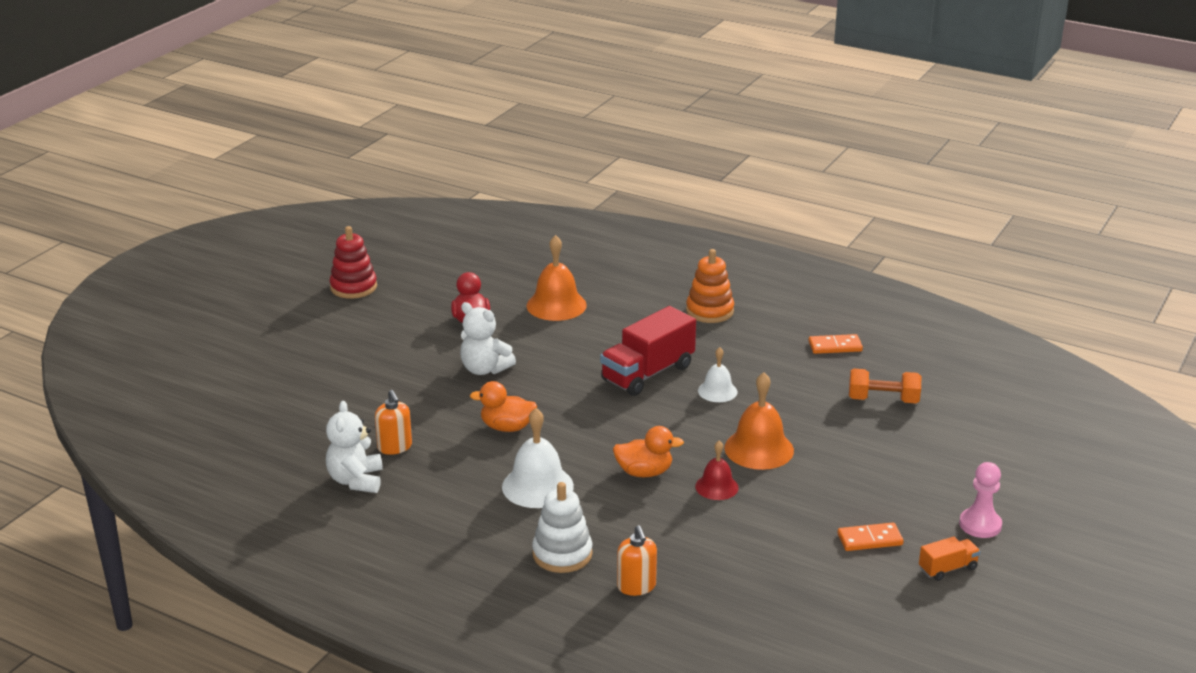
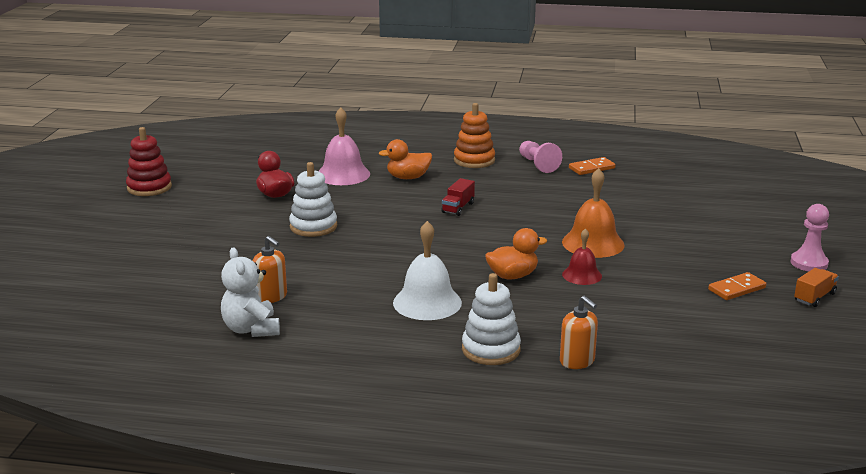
camera: 20 degrees left, 5 degrees down
white teddy bear [460,302,516,375] -> white stacking toy [289,162,337,237]
orange duck [470,381,537,432] -> orange duck moved to [379,139,432,179]
orange bell [527,235,587,321] -> pink bell [319,107,370,185]
red truck [600,306,696,396] -> red truck [441,178,475,216], size x0.49
white bell [698,347,738,402] -> none
orange dumbbell [849,369,921,403] -> none
none -> pink pawn [519,141,562,173]

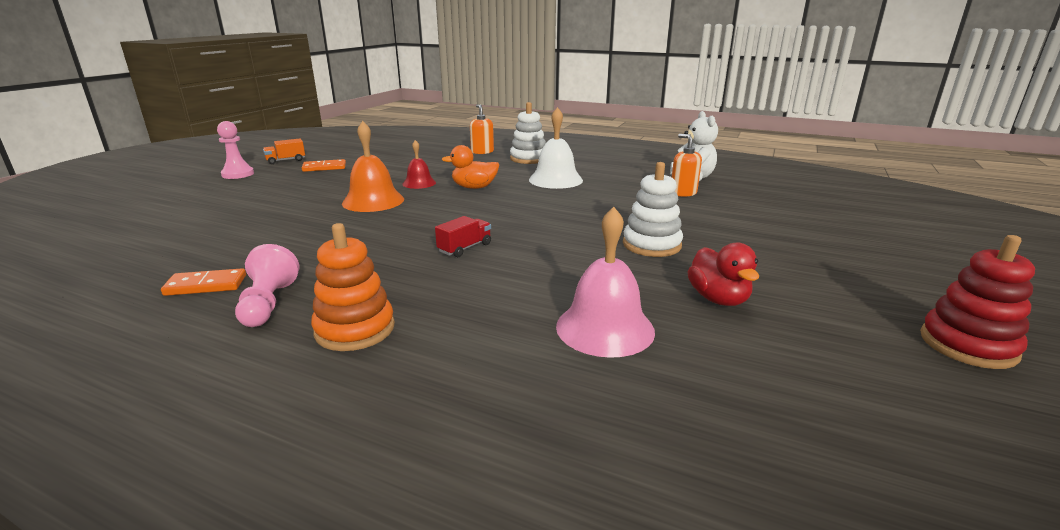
camera: 165 degrees left, 0 degrees up
orange duck [379,139,432,179] -> none

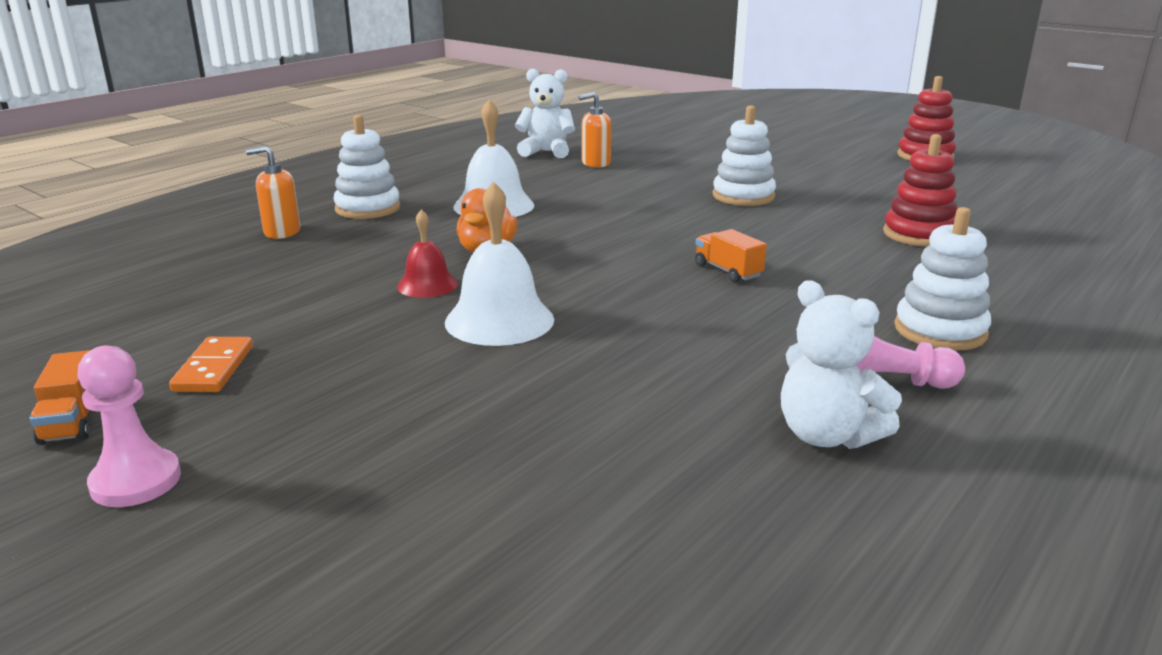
camera: 75 degrees left, 0 degrees up
orange domino [161,268,246,296] -> white teddy bear [781,280,902,449]
orange stacking toy [311,223,395,351] -> white stacking toy [894,207,991,351]
orange bell [342,121,404,212] -> white bell [445,181,554,346]
red truck [435,216,491,257] -> orange truck [695,229,767,282]
pink bell [556,207,655,358] -> red stacking toy [883,134,957,247]
red duck [687,243,759,306] -> none

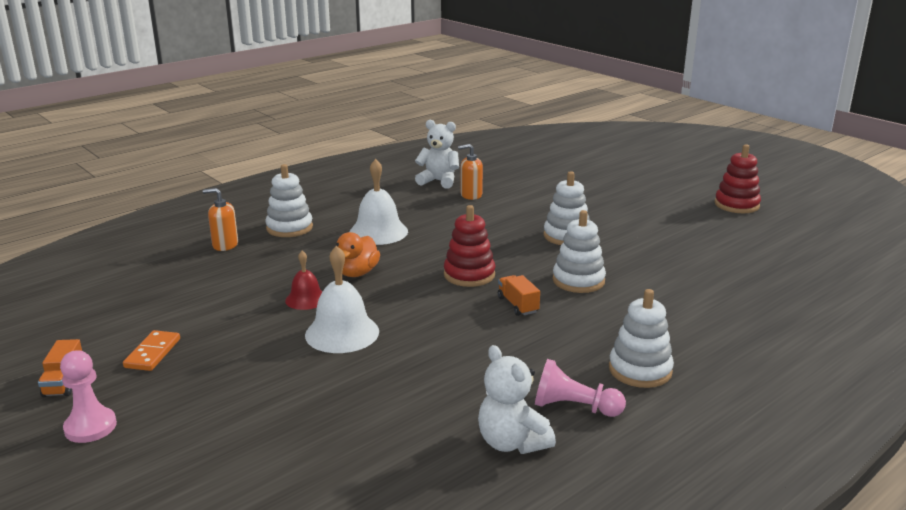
camera: 10 degrees right, 0 degrees up
red stacking toy [883,134,957,247] -> red stacking toy moved to [444,205,495,287]
none -> white stacking toy [553,210,606,293]

